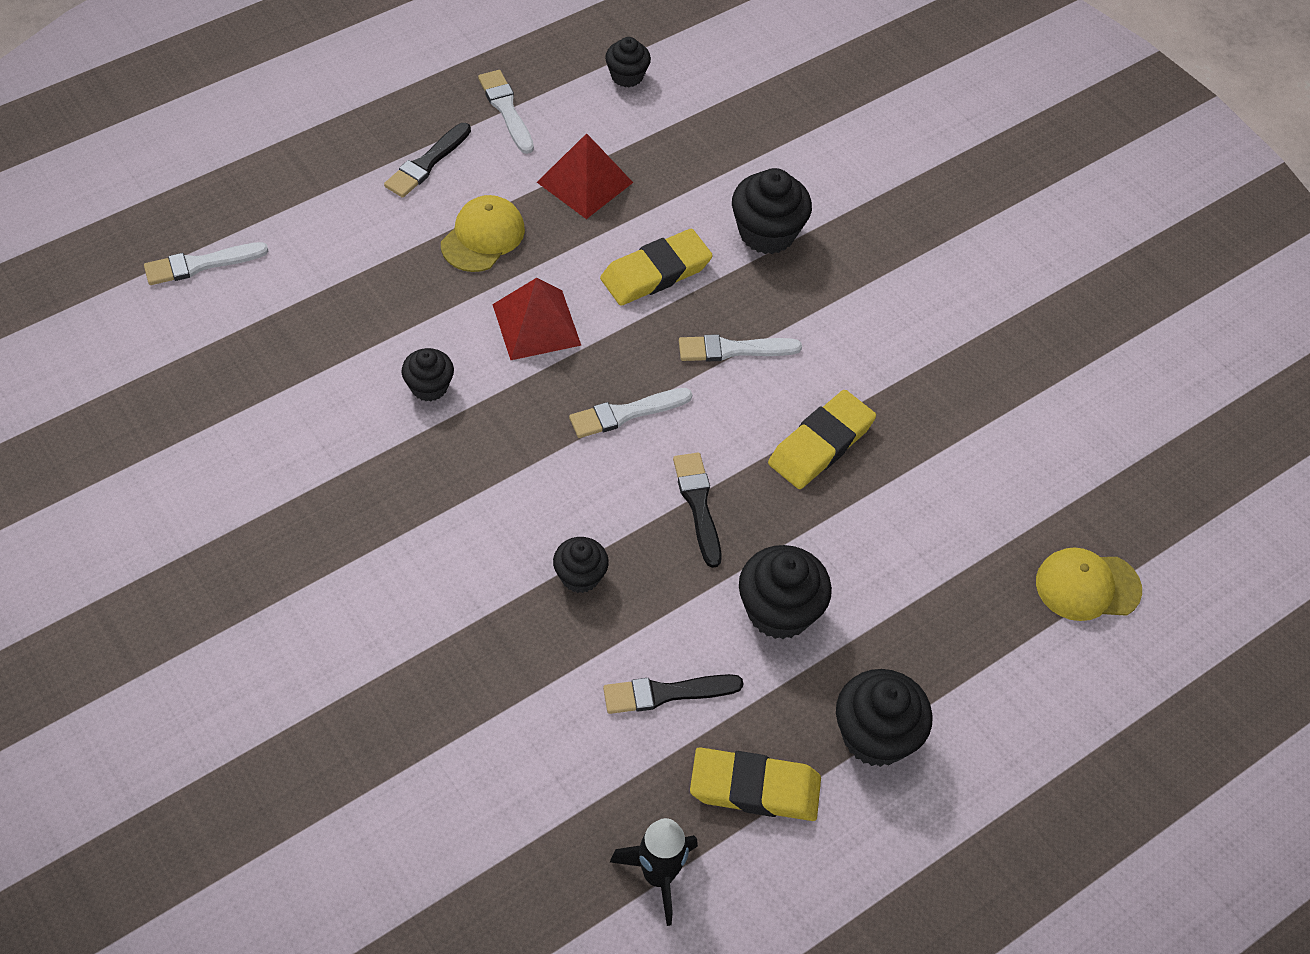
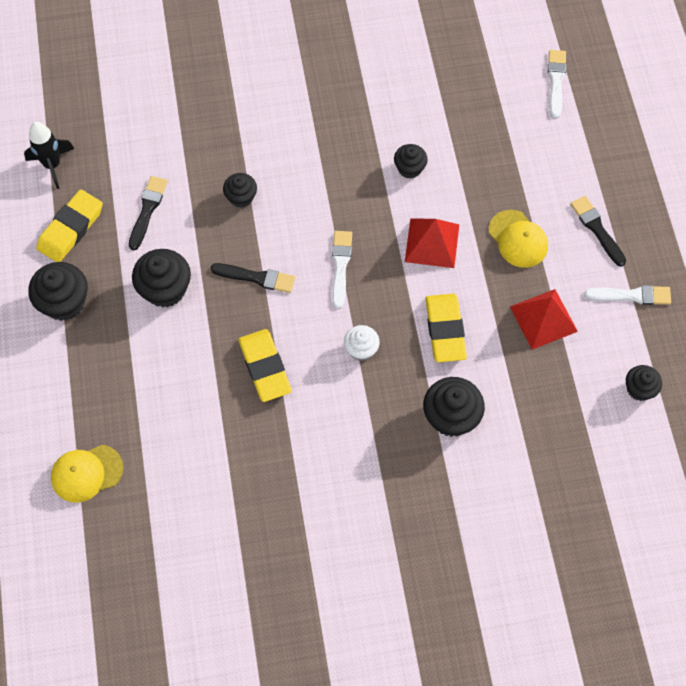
camera: 120 degrees right, 10 degrees up
white brush [679,334,802,362] -> white cupcake [344,325,380,361]
yellow cap [1036,547,1142,621] -> yellow cap turned 135 degrees counterclockwise [51,445,123,503]

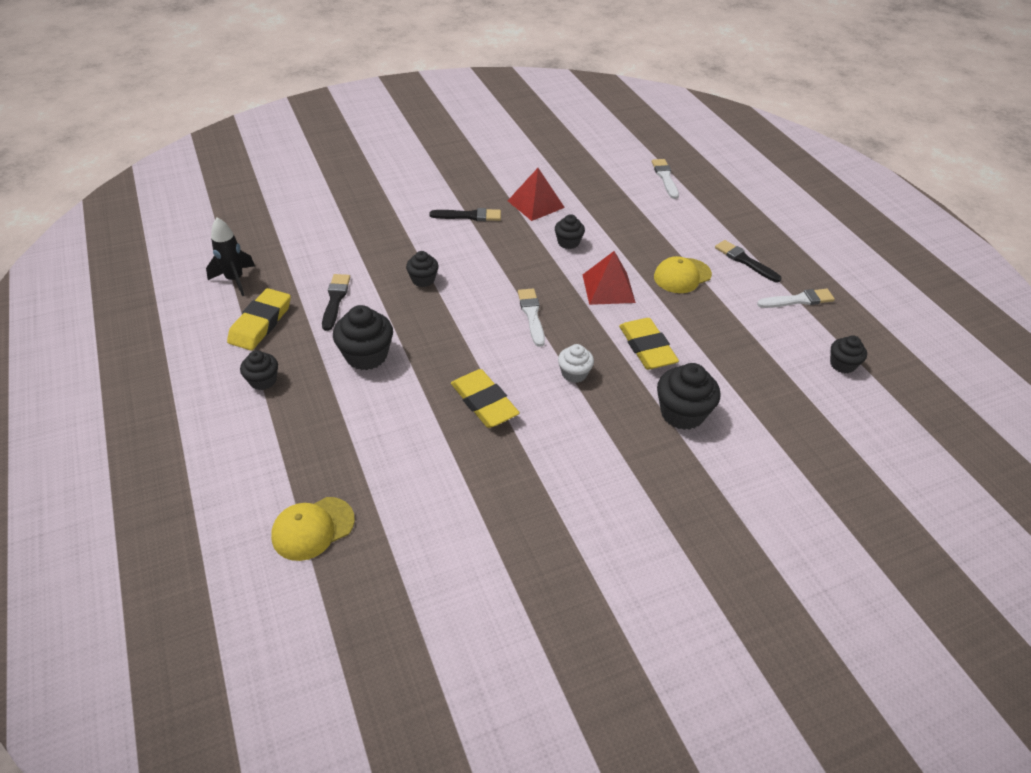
camera: 15 degrees left, 20 degrees down
black cupcake [28,262,88,321] -> black cupcake [240,350,278,390], size x0.60
black brush [211,263,295,293] -> black brush moved to [429,208,501,221]
yellow cap [489,210,548,268] -> yellow cap turned 105 degrees clockwise [654,256,712,293]
red pyramid [510,289,578,350] -> red pyramid moved to [508,168,565,221]

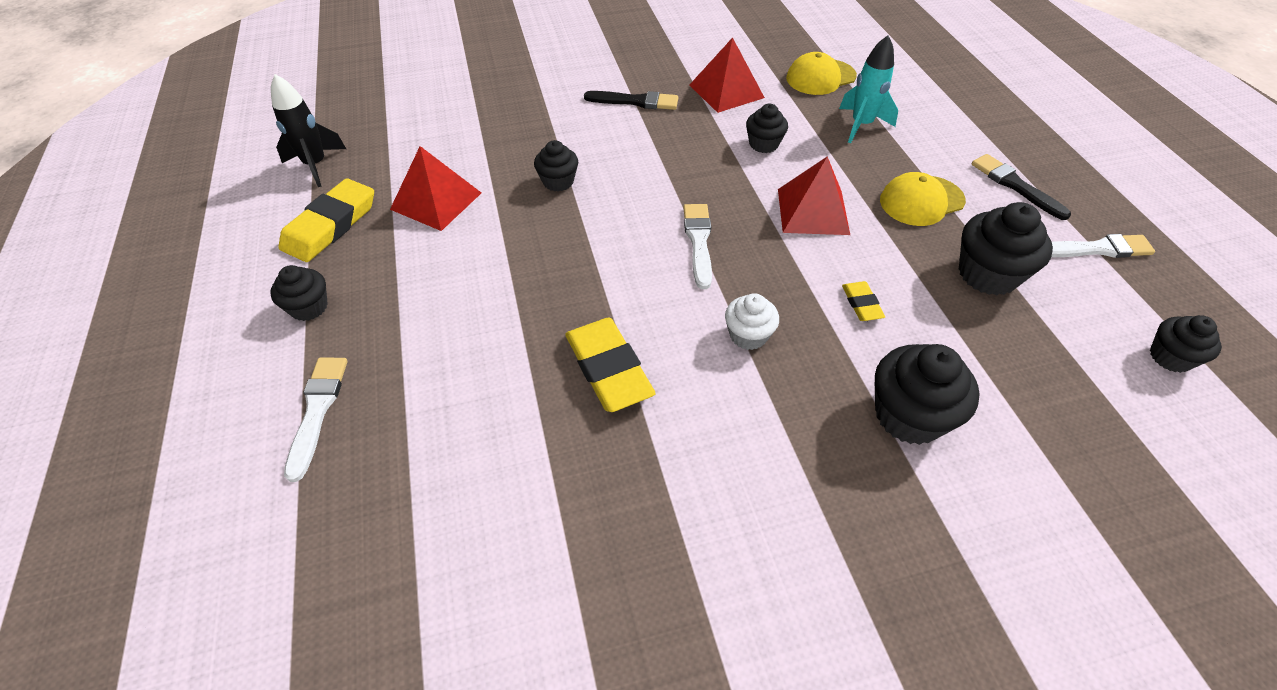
camera: 10 degrees right, 5 degrees up
yellow cap [271,497,355,561] -> yellow cap moved to [786,52,857,95]
black brush [322,274,350,331] -> red pyramid [390,146,481,231]
black cupcake [333,305,393,370] -> black cupcake moved to [959,202,1053,295]
yellow eraser [619,318,679,370] -> yellow eraser [842,281,885,321], size x0.50
white brush [652,159,679,199] -> white brush moved to [284,358,348,482]
none -> turquoise rocket [839,35,898,143]

